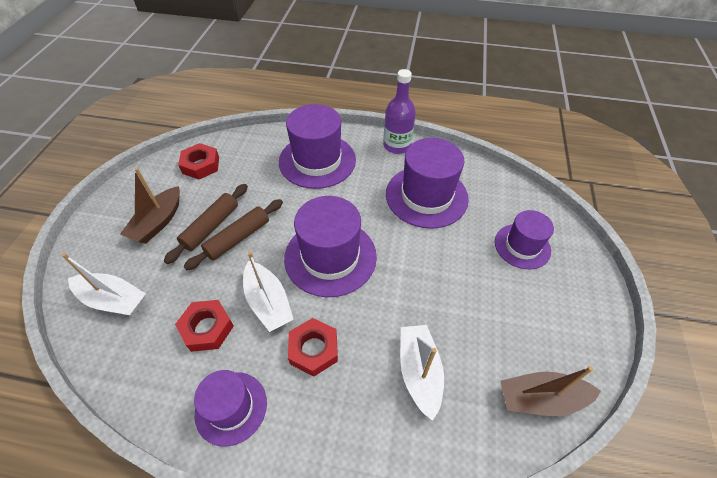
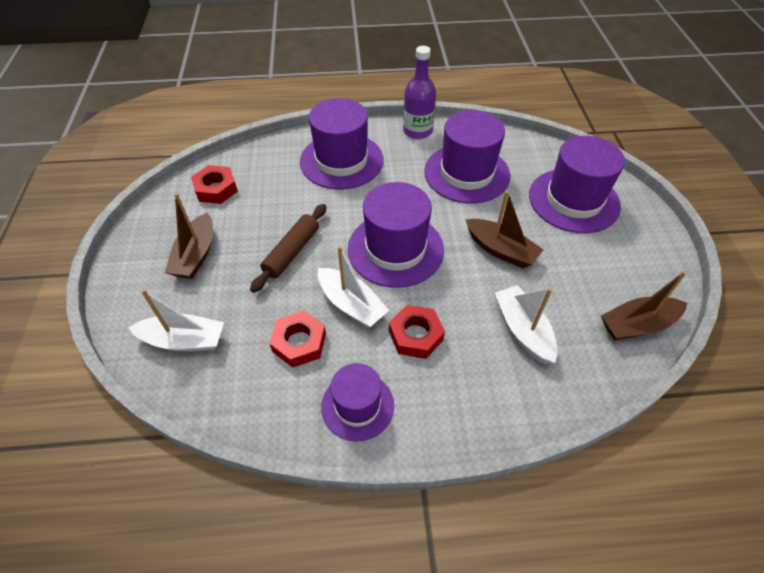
camera: 15 degrees left, 0 degrees up
brown rolling pin [164,184,248,264] -> none
purple hat [495,210,554,269] -> purple hat [529,136,625,233], size x1.63
none -> brown boat [466,191,544,268]

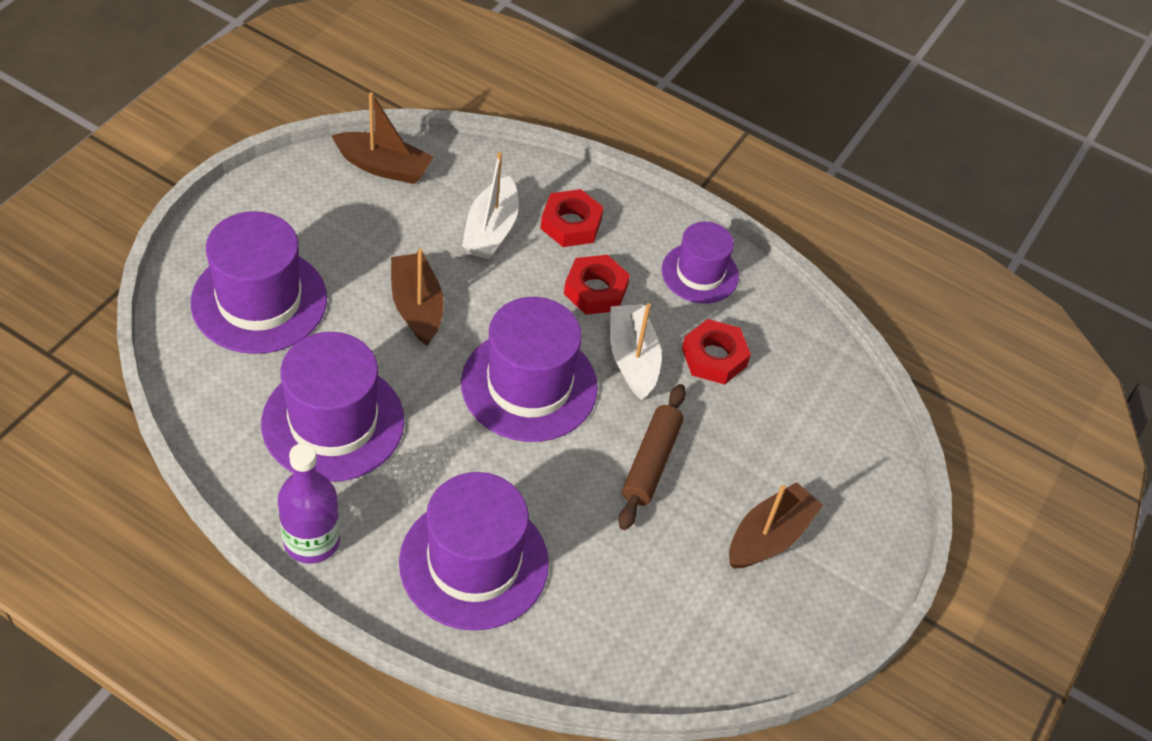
camera: 150 degrees left, 0 degrees up
white boat [128,289,224,351] -> none
red nut [191,165,238,204] -> red nut moved to [540,189,604,247]
brown rolling pin [250,204,326,293] -> brown rolling pin turned 45 degrees counterclockwise [618,384,686,530]

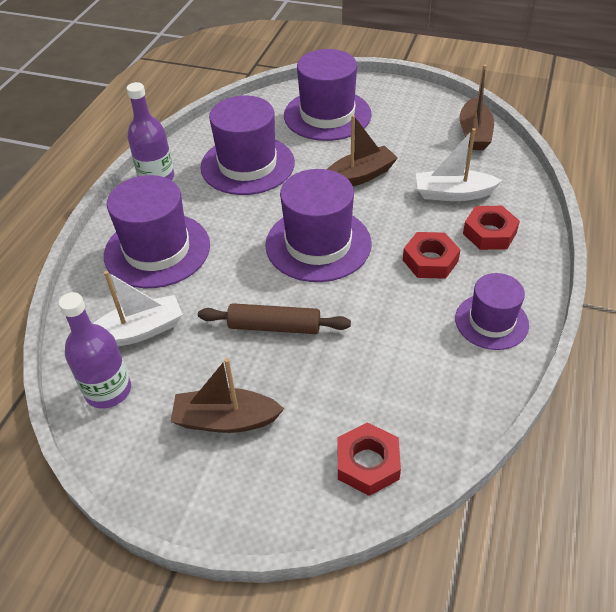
camera: 85 degrees right, 5 degrees down
white boat [610,303,662,400] -> white boat moved to [92,271,183,346]
red nut [682,319,751,385] -> red nut moved to [338,422,401,496]
brown boat [729,482,823,569] -> brown boat turned 150 degrees clockwise [170,358,284,433]
none -> purple bottle [59,292,131,408]

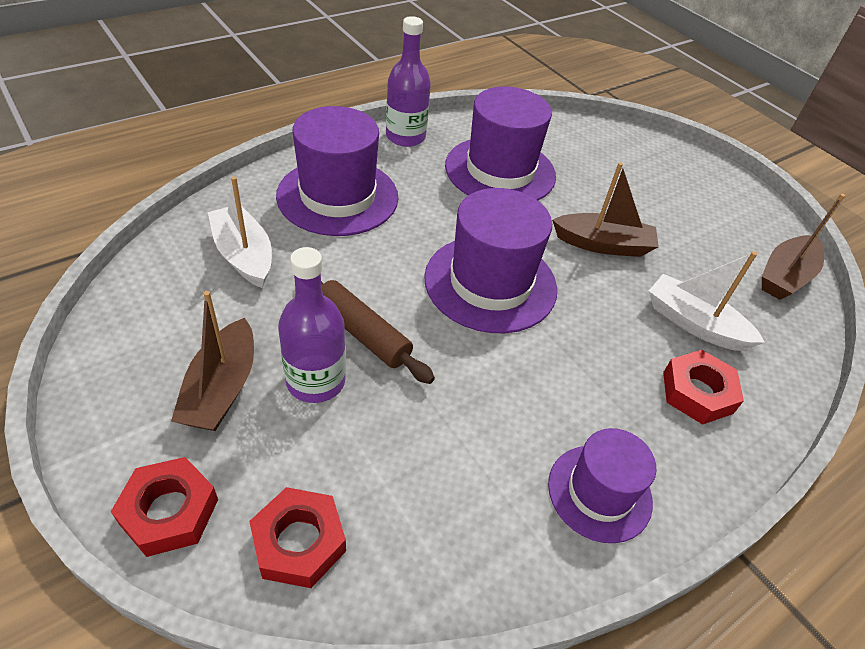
camera: 30 degrees right, 0 degrees up
purple bottle [59,292,131,408] -> purple bottle moved to [278,247,346,403]
white boat [92,271,183,346] -> white boat turned 135 degrees counterclockwise [208,176,272,288]
brown boat [170,358,284,433] -> brown boat turned 120 degrees counterclockwise [171,291,254,431]
purple hat [284,49,372,141] -> none
red nut [403,232,461,279] -> red nut moved to [111,457,218,557]

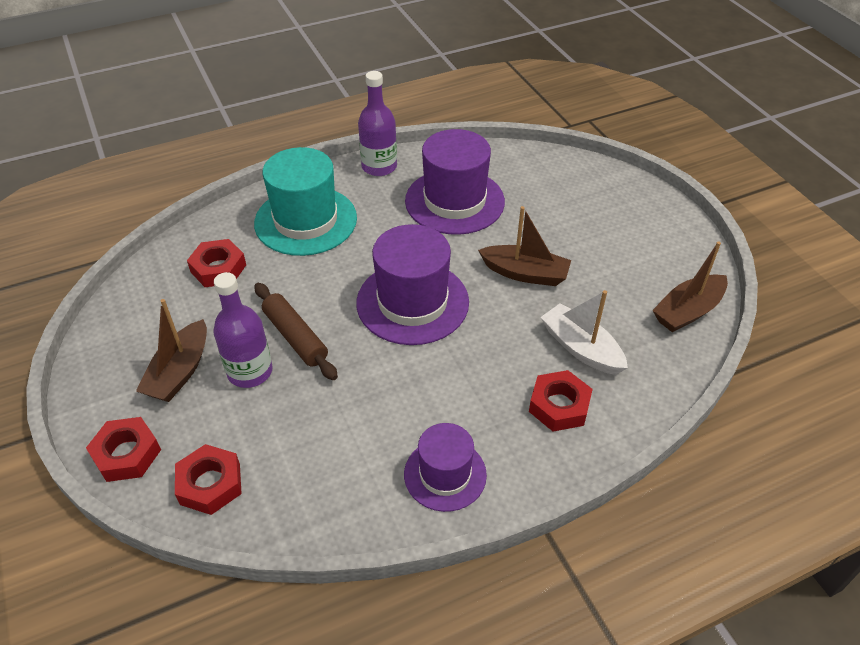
camera: 15 degrees right, 0 degrees up
white boat [208,176,272,288] -> red nut [187,239,246,287]
purple hat [276,106,398,236] -> turquoise hat [254,147,357,256]

